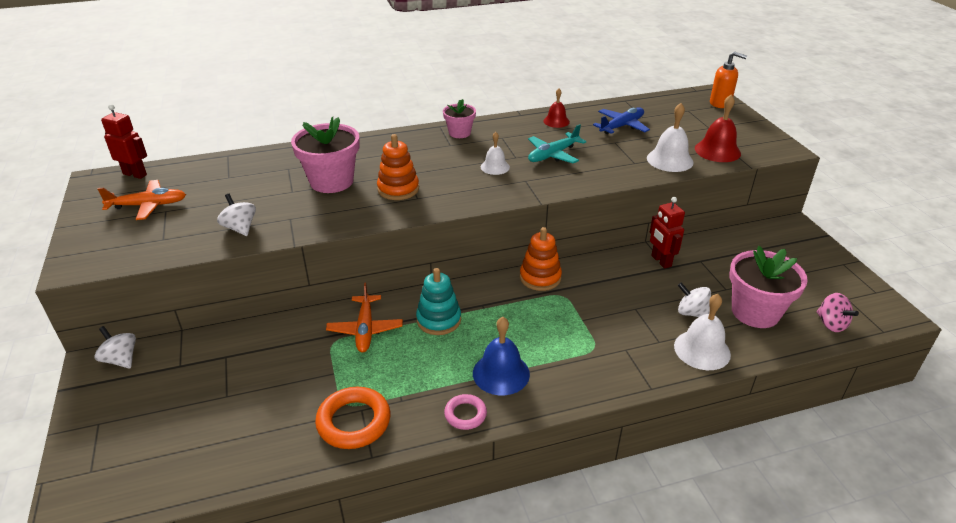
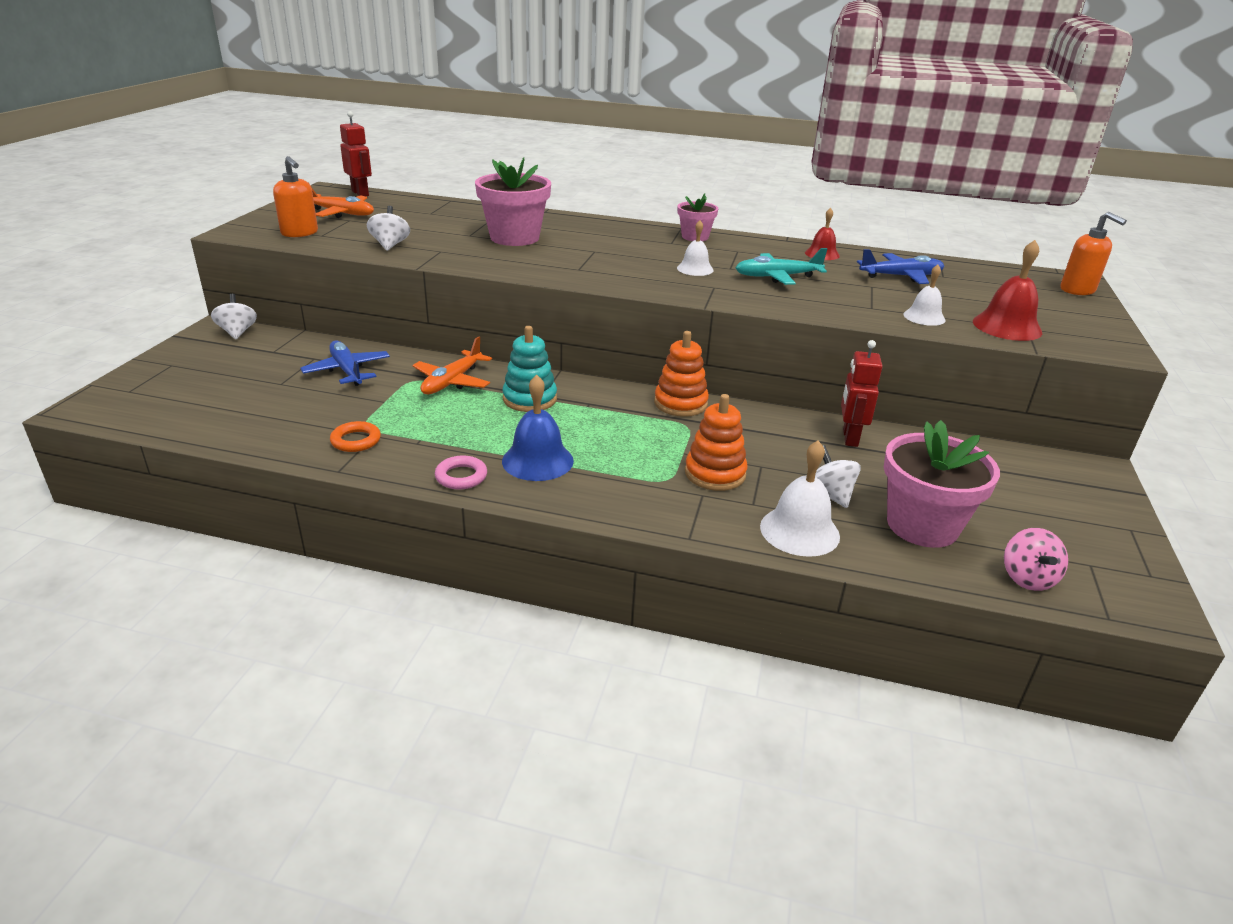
camera: 30 degrees right, 5 degrees down
orange ring [315,387,390,449] -> orange ring [330,421,381,452], size x0.58
orange stacking toy [377,134,419,200] -> orange stacking toy moved to [685,394,747,491]
white bell [647,103,694,172] -> white bell [903,265,945,326], size x0.63
none -> orange soap dispenser [273,156,318,237]
none -> blue plane [300,341,390,386]

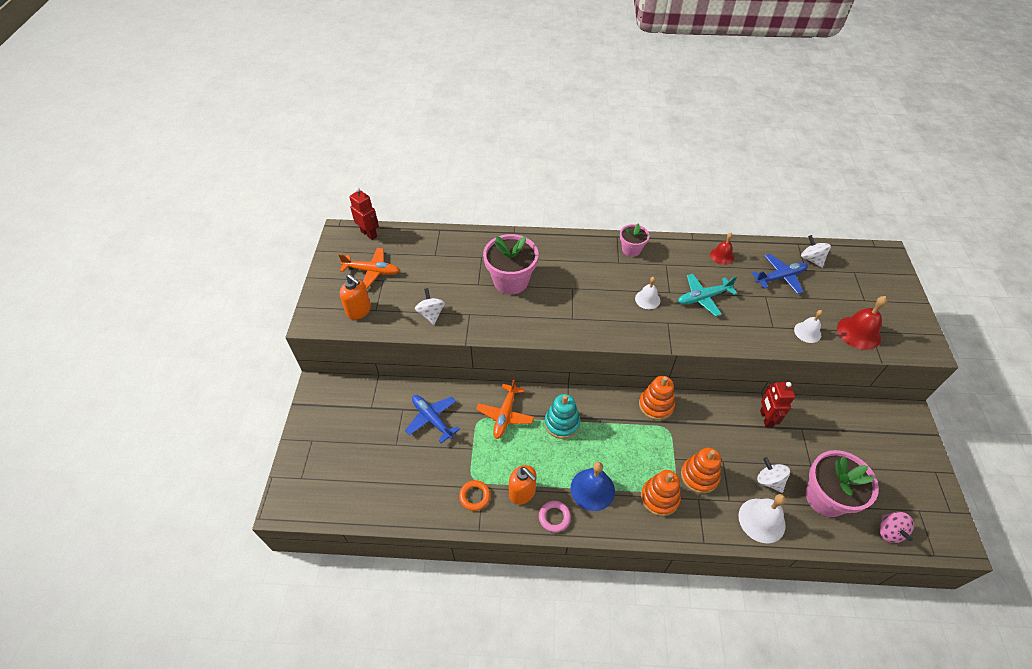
camera: 10 degrees left, 20 degrees up
white spinning top [211,294,257,339] -> white spinning top moved to [801,235,831,268]
orange soap dispenser [1060,212,1127,295] -> orange soap dispenser moved to [509,465,537,505]
none -> orange stacking toy [641,470,681,516]

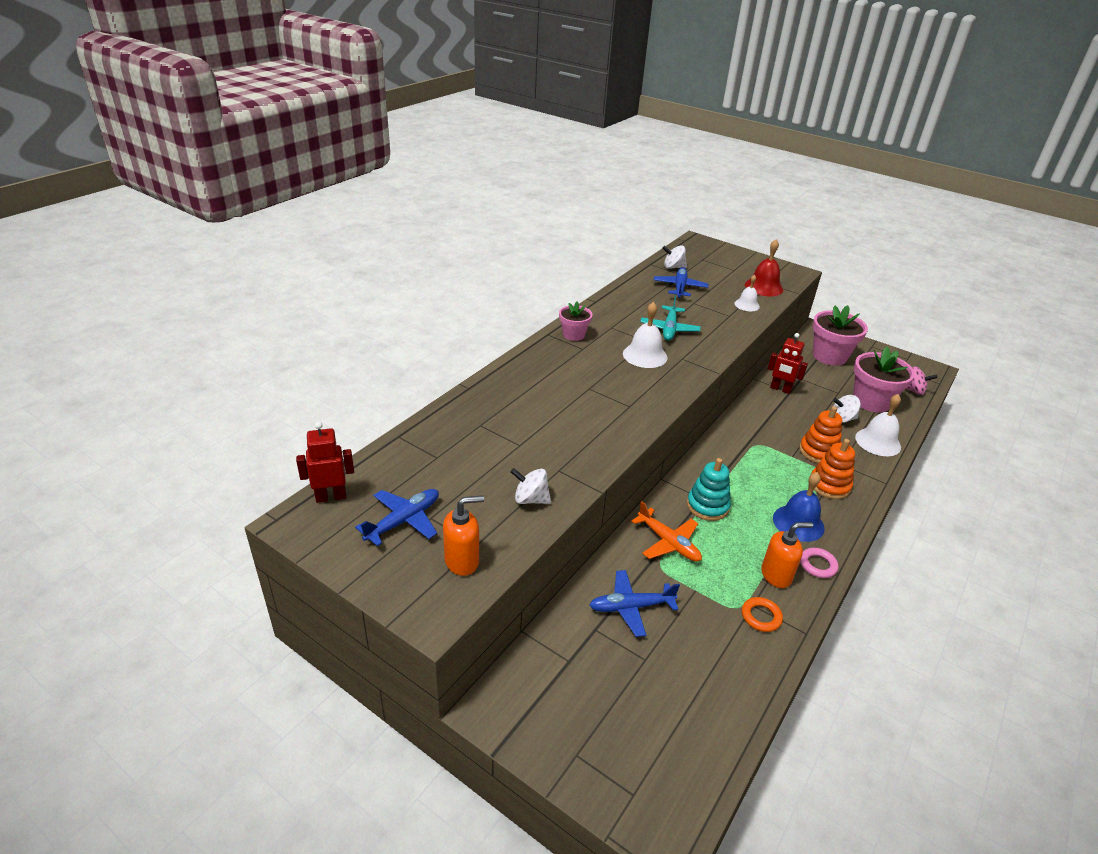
camera: 60 degrees left, 15 degrees down
orange plane [338,248,400,289] -> blue plane [355,489,439,547]
pink flower pot [483,234,538,295] -> pink flower pot moved to [812,305,868,366]
white bell [635,277,660,309] -> white bell [623,302,667,368], size x1.59
orange stacking toy [639,376,675,420] -> none
red bell [710,233,734,265] -> none

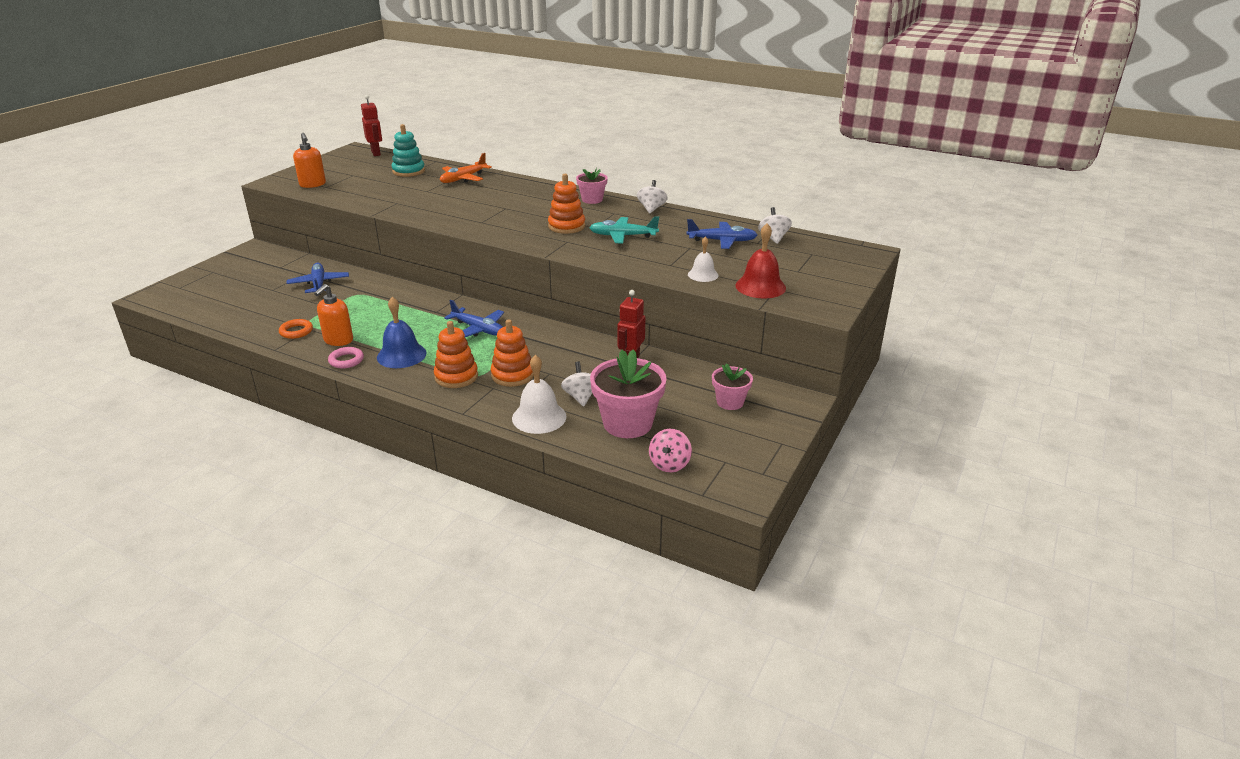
camera: 85 degrees right, 5 degrees down
blue plane [355,489,439,547] -> blue plane moved to [444,300,504,337]
white spinning top [510,468,551,504] -> white spinning top moved to [637,180,668,213]
white bell [623,302,667,368] -> orange stacking toy [548,174,585,234]
orange plane [631,501,702,562] -> orange plane moved to [440,153,492,183]
turquoise stacking toy [687,458,731,521] -> turquoise stacking toy moved to [392,124,425,177]
orange soap dispenser [761,522,813,588] -> orange soap dispenser turned 45 degrees clockwise [314,284,353,346]
pink flower pot [812,305,868,366] -> pink flower pot [712,363,753,410], size x0.57

